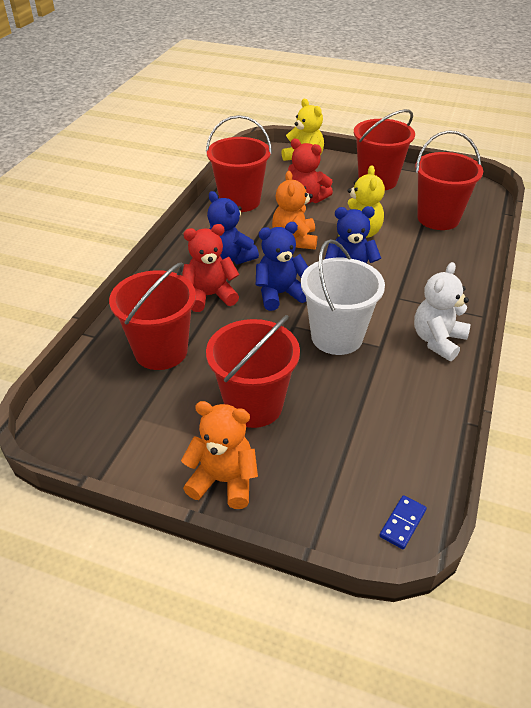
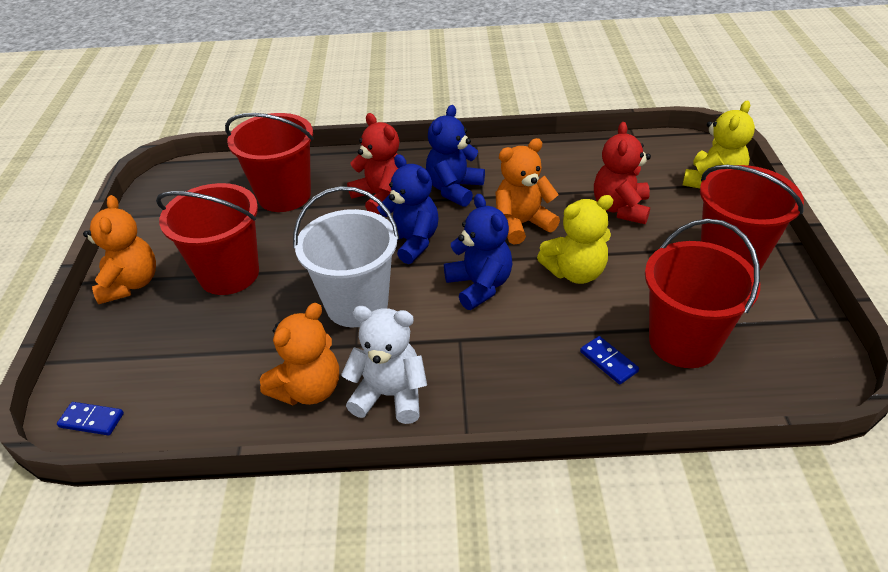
camera: 70 degrees right, 0 degrees up
red bucket [206,115,272,212] -> none
none -> orange teddy bear [260,303,339,405]
none -> blue domino [580,336,639,384]

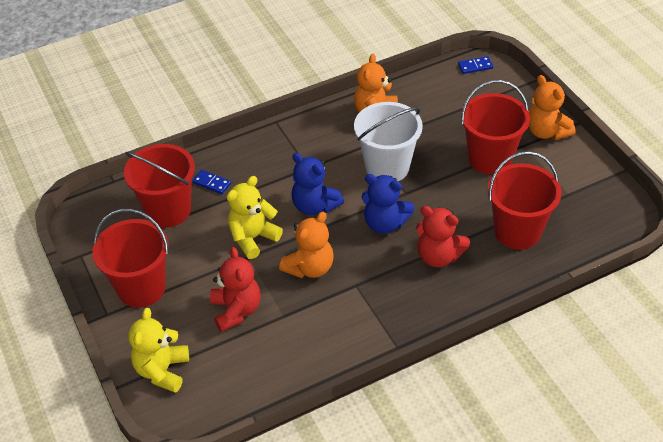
camera: 155 degrees right, 5 degrees up
white teddy bear [341,306,427,424] -> none
blue teddy bear [426,105,485,207] -> none

